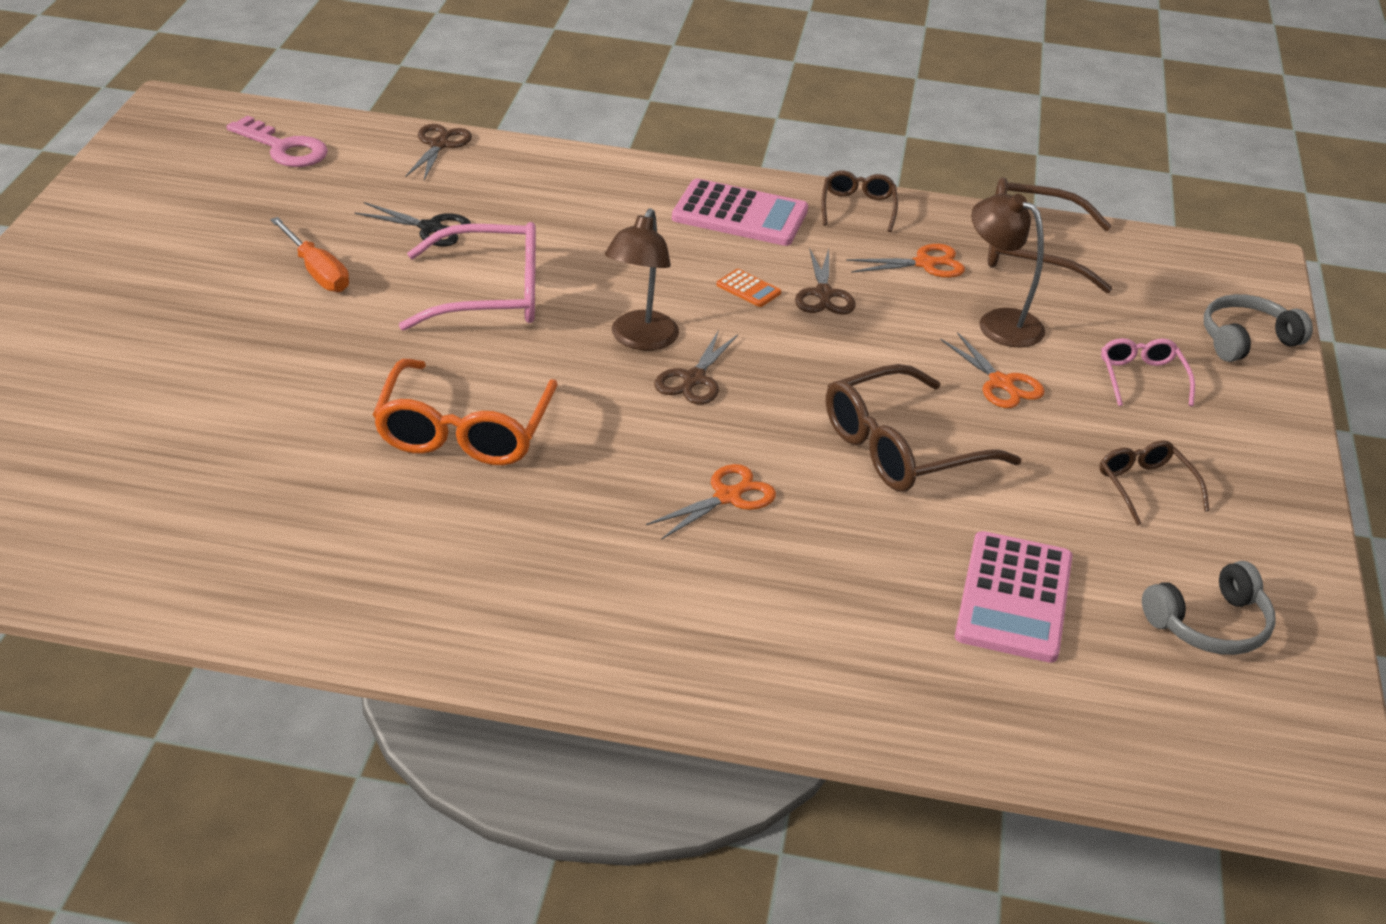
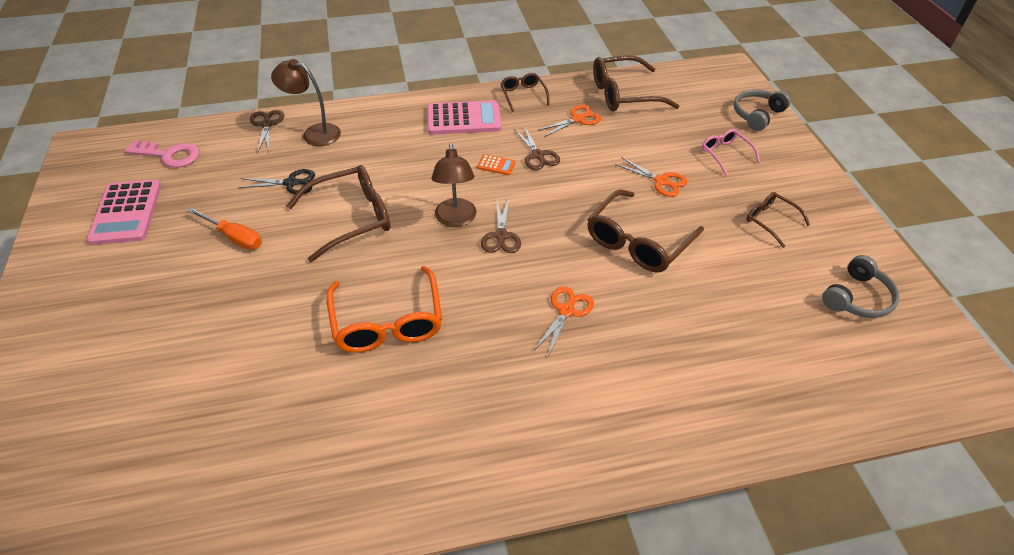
camera: 20 degrees left, 10 degrees up
pink glasses [399,222,536,331] -> brown glasses [287,165,390,262]
pink calculator [955,531,1072,663] -> pink calculator moved to [87,179,161,245]
brown lamp [971,194,1045,348] -> brown lamp moved to [271,59,341,146]

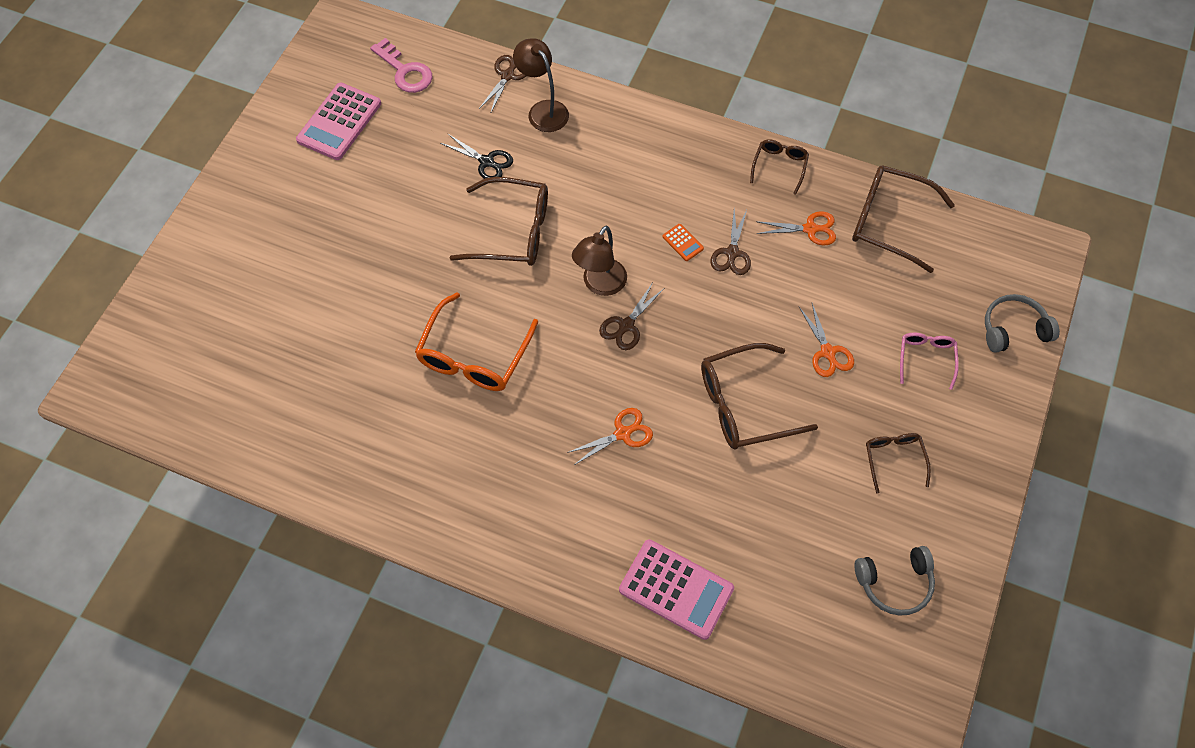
camera: 35 degrees right, 15 degrees up
orange screwdriver [188,208,262,250] -> none
pink calculator [427,100,502,134] -> pink calculator moved to [619,539,734,640]

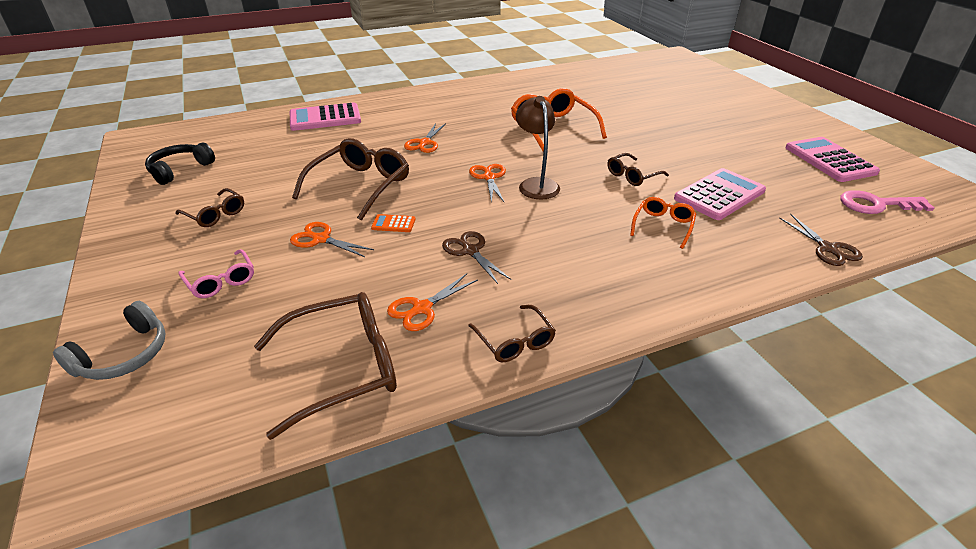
camera: 135 degrees right, 25 degrees down
black scissors [440,134,513,179] -> pink calculator [674,168,766,220]
brown glasses [450,177,548,266] -> brown glasses [607,153,669,186], size x0.55
brown lamp [513,38,569,132] -> none
brown scissors [599,282,664,350] -> orange scissors [469,164,506,203]
orange calculator [662,224,704,261] -> orange calculator moved to [371,214,415,232]
grey headphones [854,546,935,616] -> black headphones [145,143,215,185]
none -> orange glasses [630,197,696,249]

